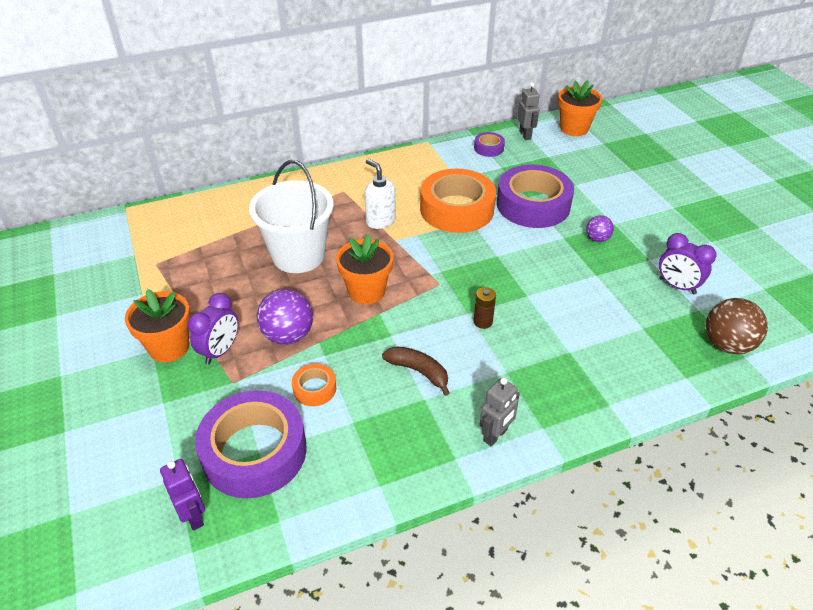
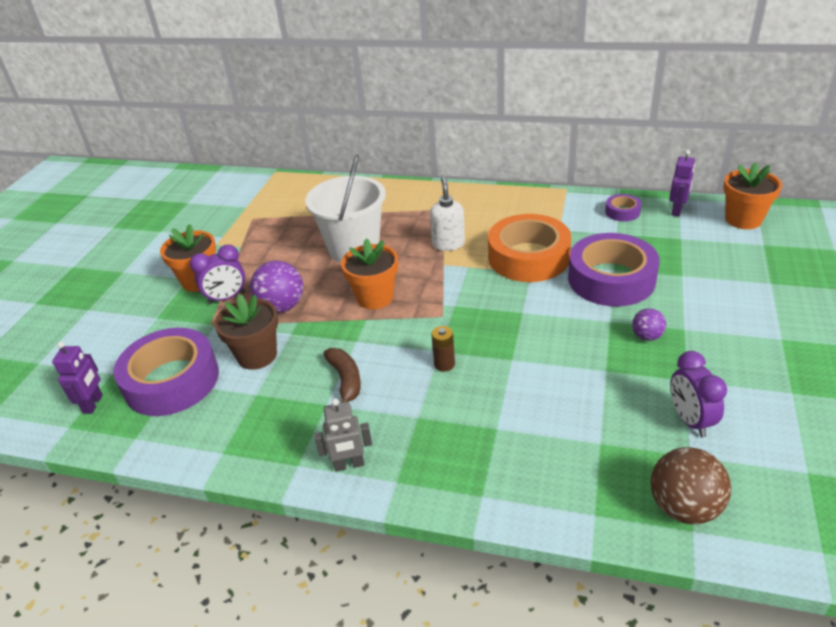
camera: 40 degrees right, 5 degrees down
orange tape [292,364,336,406] -> brown flower pot [214,294,278,370]
grey robot [517,82,540,140] -> purple robot [669,150,695,217]

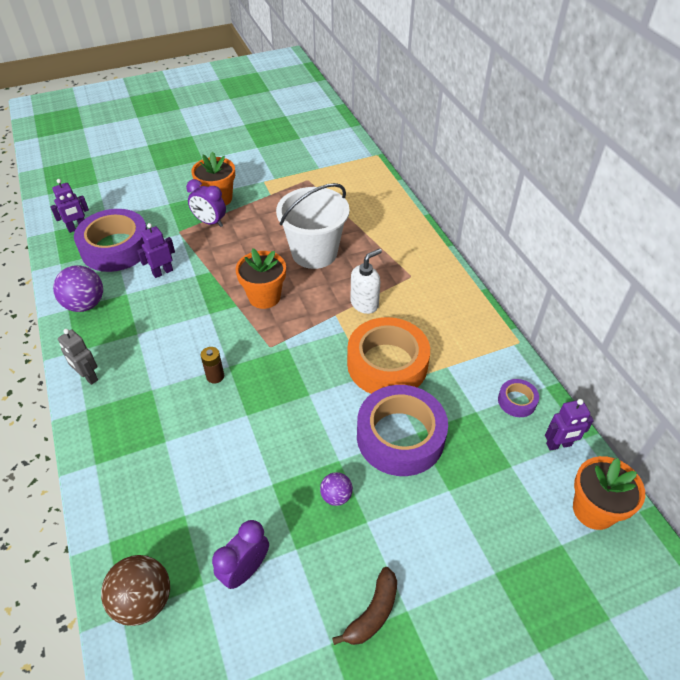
camera: 50 degrees right, 10 degrees up
brown flower pot [214,294,278,370] -> purple robot [137,223,175,278]
purple ball [250,261,303,313] -> purple ball moved to [53,265,103,312]
brown banana [324,348,361,403] -> brown banana moved to [332,567,397,645]

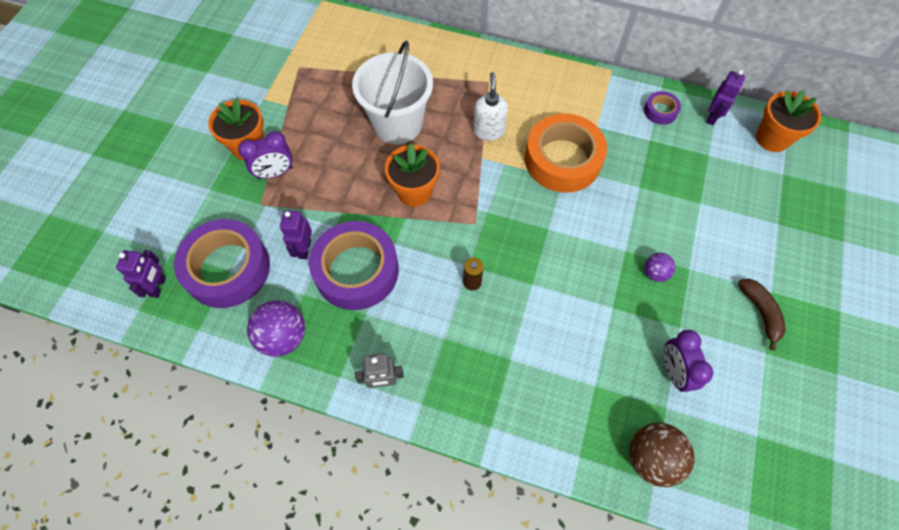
camera: 50 degrees left, 15 degrees up
purple tape [357,385,448,476] -> purple tape moved to [309,221,399,310]

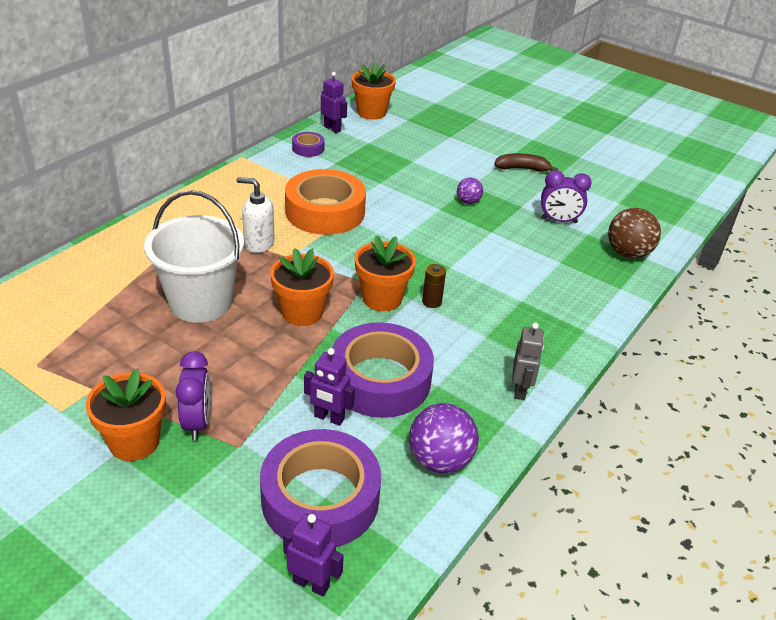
camera: 75 degrees left, 25 degrees down
none -> orange flower pot [355,235,416,311]

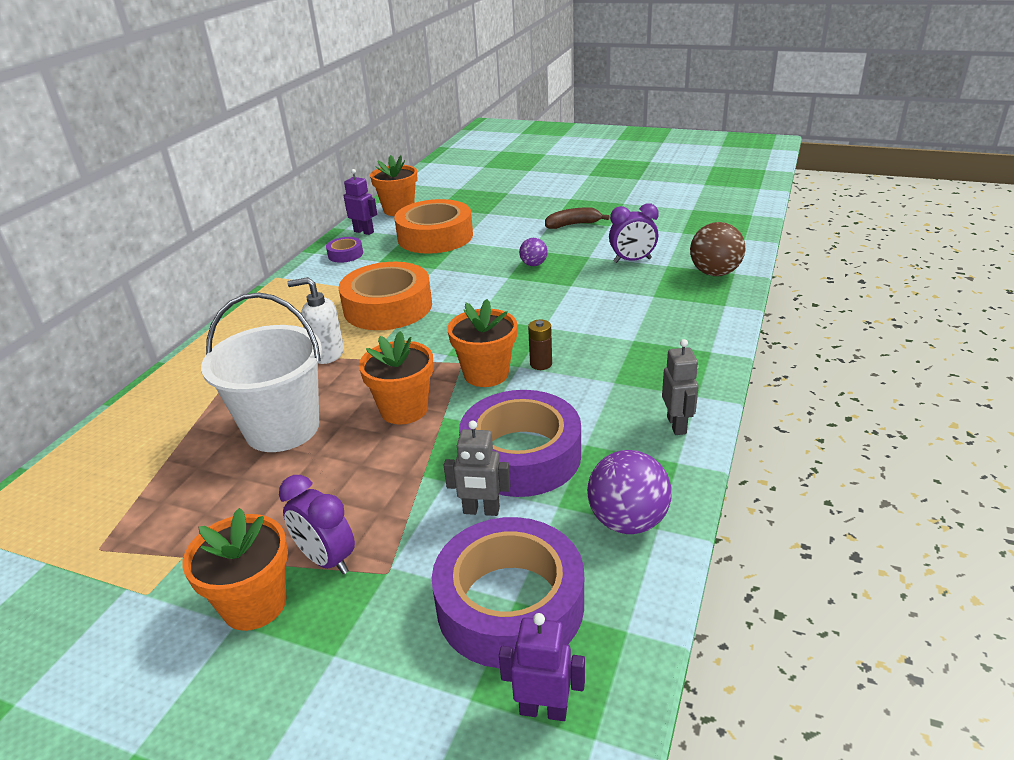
camera: 10 degrees left, 5 degrees down
purple clock [175,351,211,441] -> purple clock turned 150 degrees clockwise [279,475,355,574]
purple robot [304,348,355,426] -> grey robot [444,420,510,516]
none -> orange tape [394,199,473,254]

